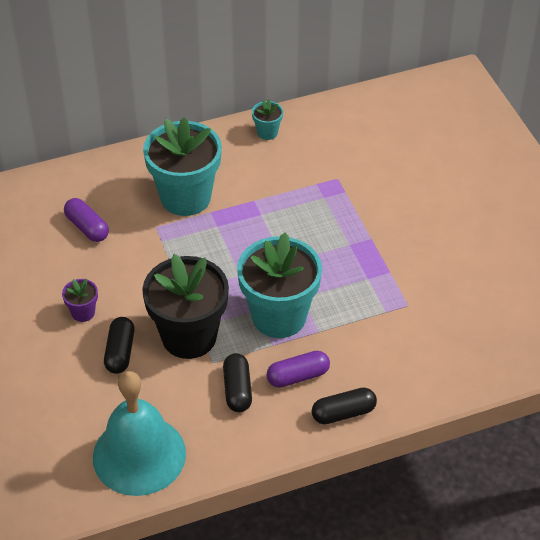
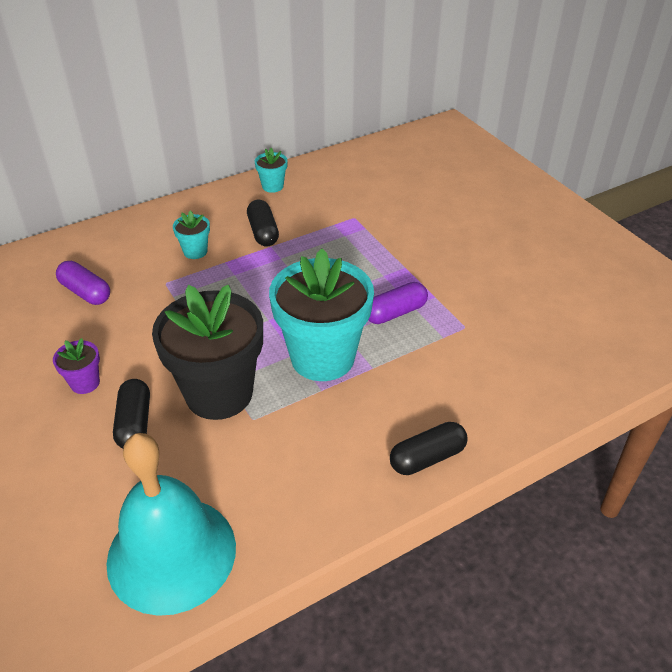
camera: 10 degrees left, 5 degrees down
turquoise flower pot [143,117,222,216] -> turquoise flower pot [173,210,210,259], size x0.43
black capsule [223,353,252,412] -> black capsule moved to [247,200,279,247]
purple capsule [267,351,330,388] -> purple capsule moved to [368,282,428,324]

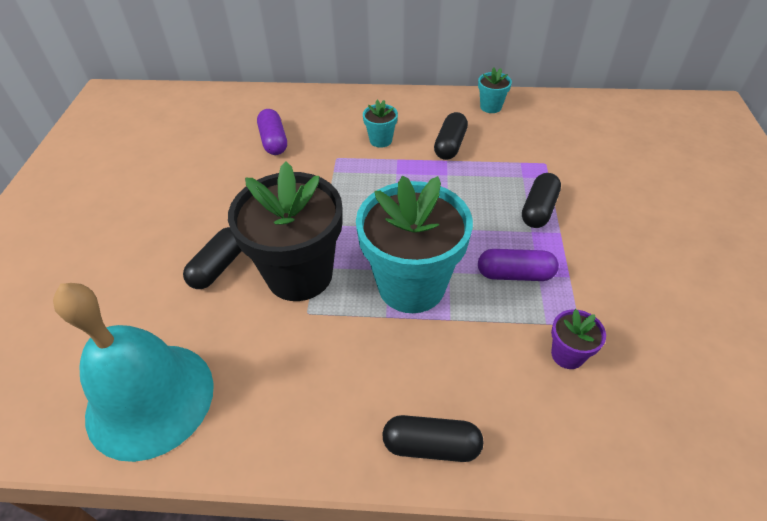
camera: 35 degrees right, 5 degrees up
purple flower pot [53,338,100,394] -> purple flower pot moved to [551,309,606,369]
none -> black capsule [522,173,561,228]

